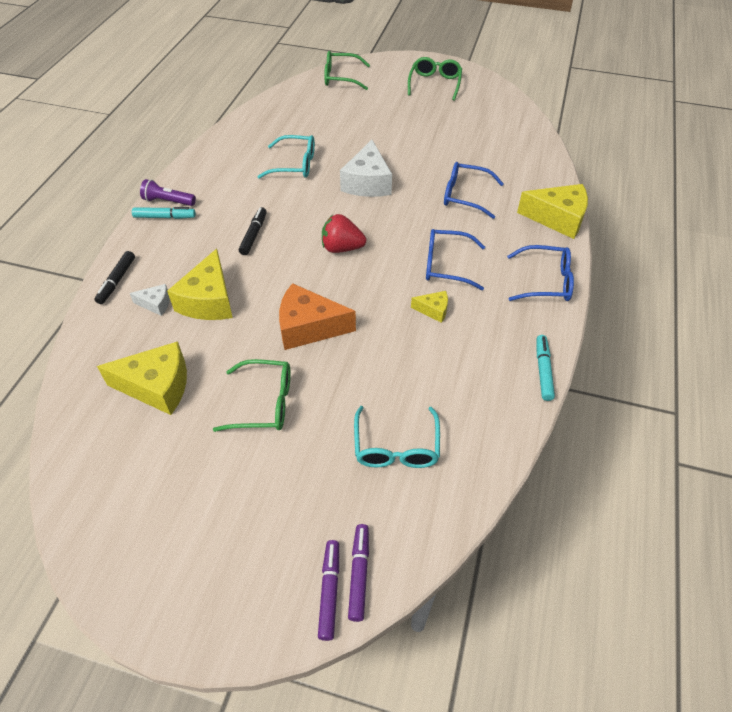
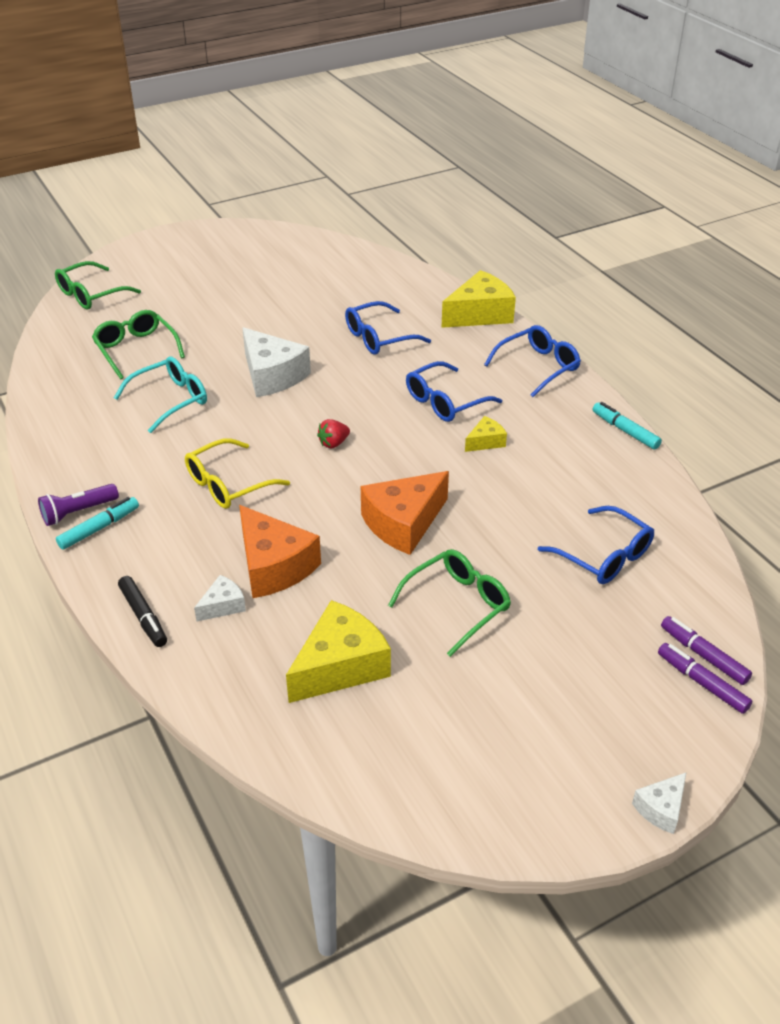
camera: 45 degrees left, 10 degrees down
yellow cheese [167,249,233,320] -> orange cheese [239,505,321,598]
black marker [239,207,267,255] -> yellow glasses [185,438,290,509]
red strawberry [322,214,366,253] -> red strawberry [317,419,350,448], size x0.60
turquoise glasses [354,406,440,468] -> blue glasses [538,506,654,584]
green glasses [408,57,462,101] -> green glasses moved to [92,310,185,379]
none -> white cheese [632,773,686,834]

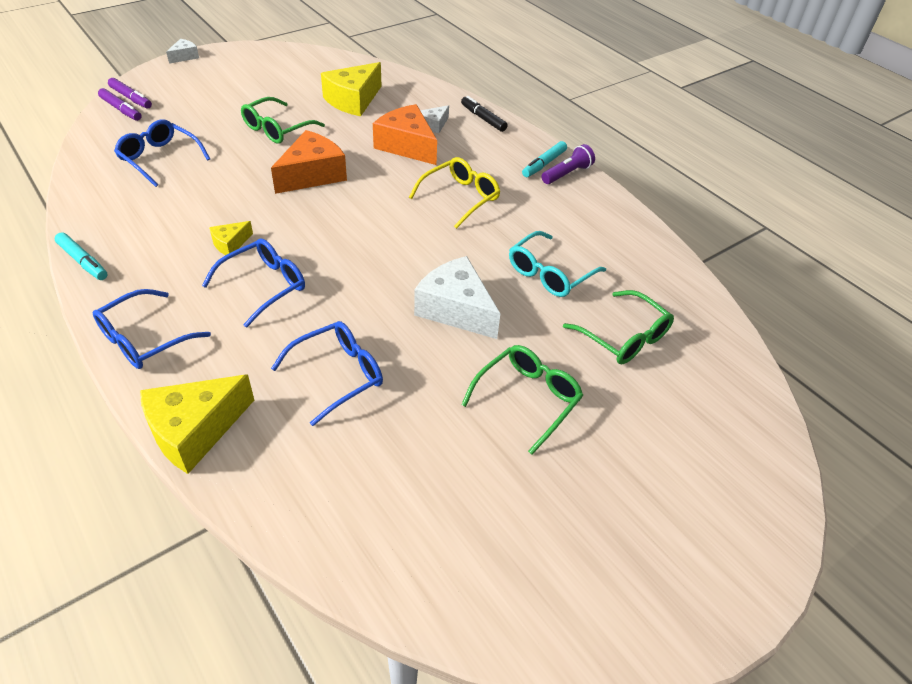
camera: 170 degrees right, 5 degrees up
green glasses [55,261,141,309] -> green glasses moved to [461,345,583,455]
red strawberry [317,419,350,448] -> none

